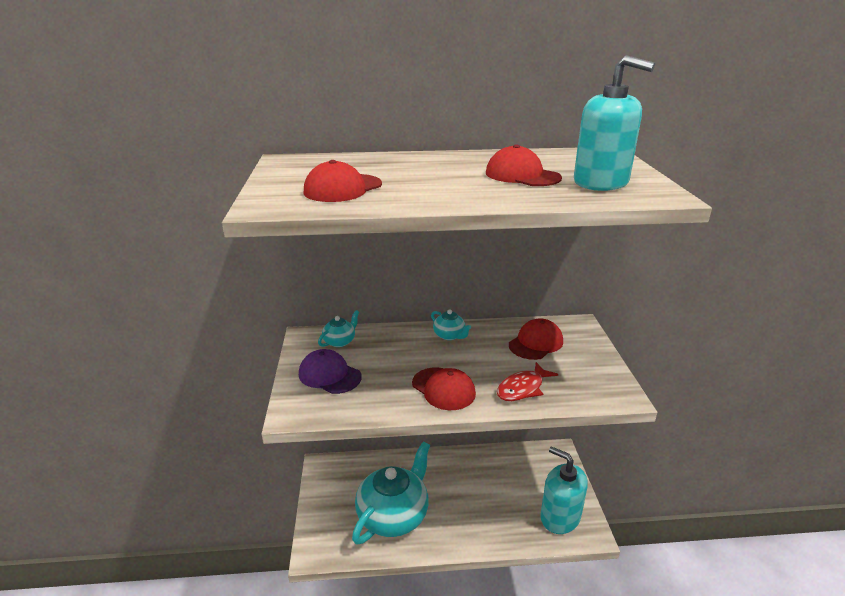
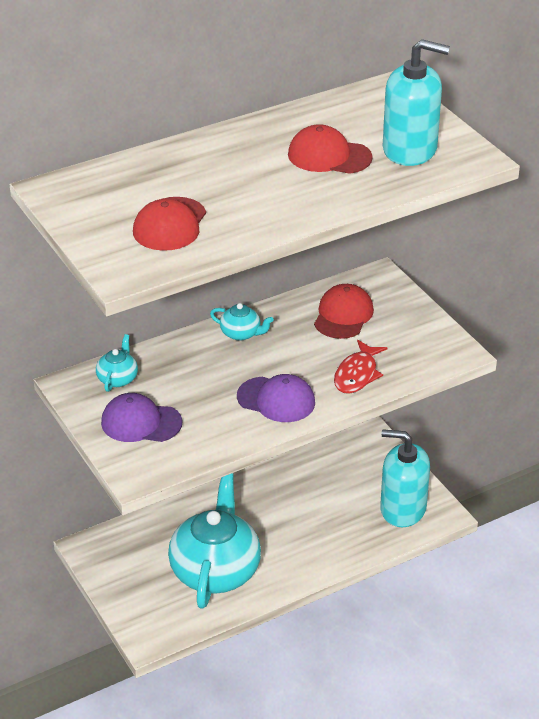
camera: 25 degrees left, 10 degrees up
red cap [412,367,476,410] -> purple cap [237,374,315,422]

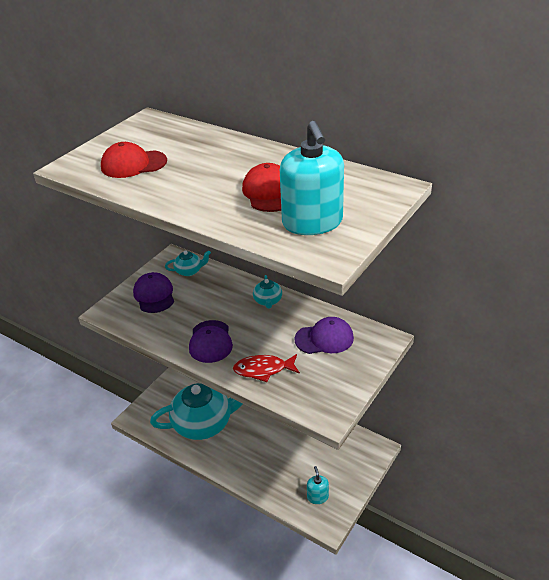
camera: 65 degrees right, 0 degrees up
red cap [314,284,374,339] -> purple cap [295,317,354,354]
turquoise soap dispenser [380,429,430,527] -> turquoise soap dispenser [307,466,329,504], size x0.50

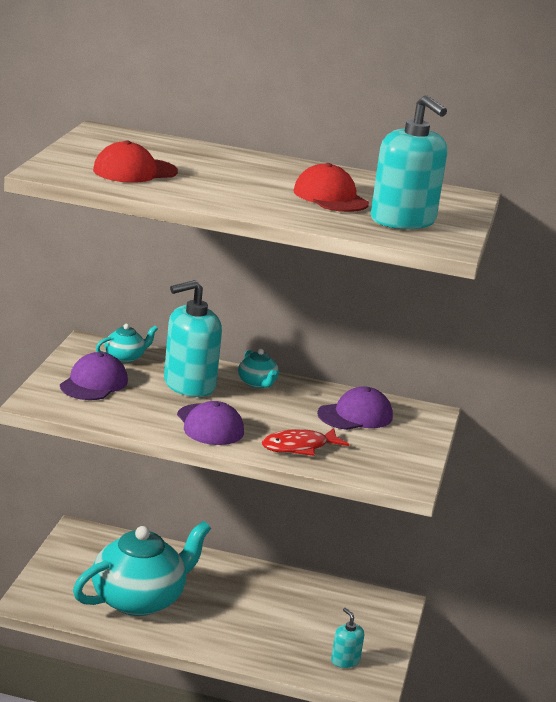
camera: 25 degrees left, 15 degrees down
purple cap [133,272,174,313] -> purple cap turned 60 degrees clockwise [60,352,128,400]
none -> turquoise soap dispenser [164,280,222,397]

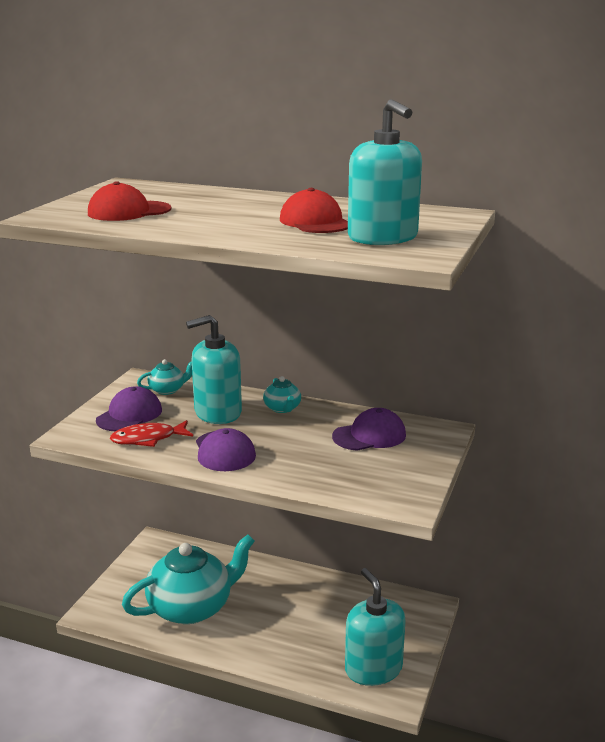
camera: 10 degrees right, 0 degrees up
red fish [262,428,349,456] -> red fish moved to [110,420,193,447]
turquoise soap dispenser [331,608,364,668] -> turquoise soap dispenser [345,568,406,686], size x2.01

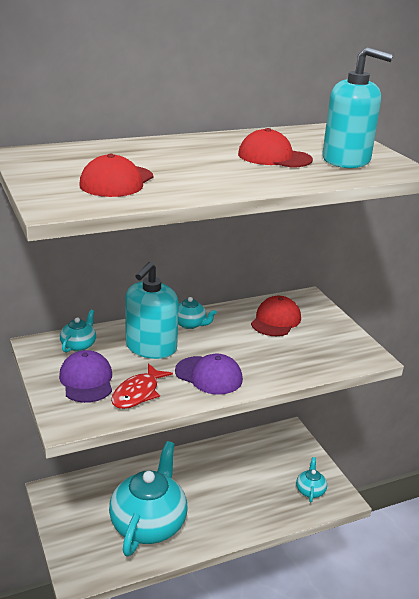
camera: 45 degrees left, 5 degrees up
purple cap [332,408,406,451] -> red cap [251,296,301,336]
turquoise soap dispenser [345,568,406,686] -> turquoise teapot [296,457,327,502]

